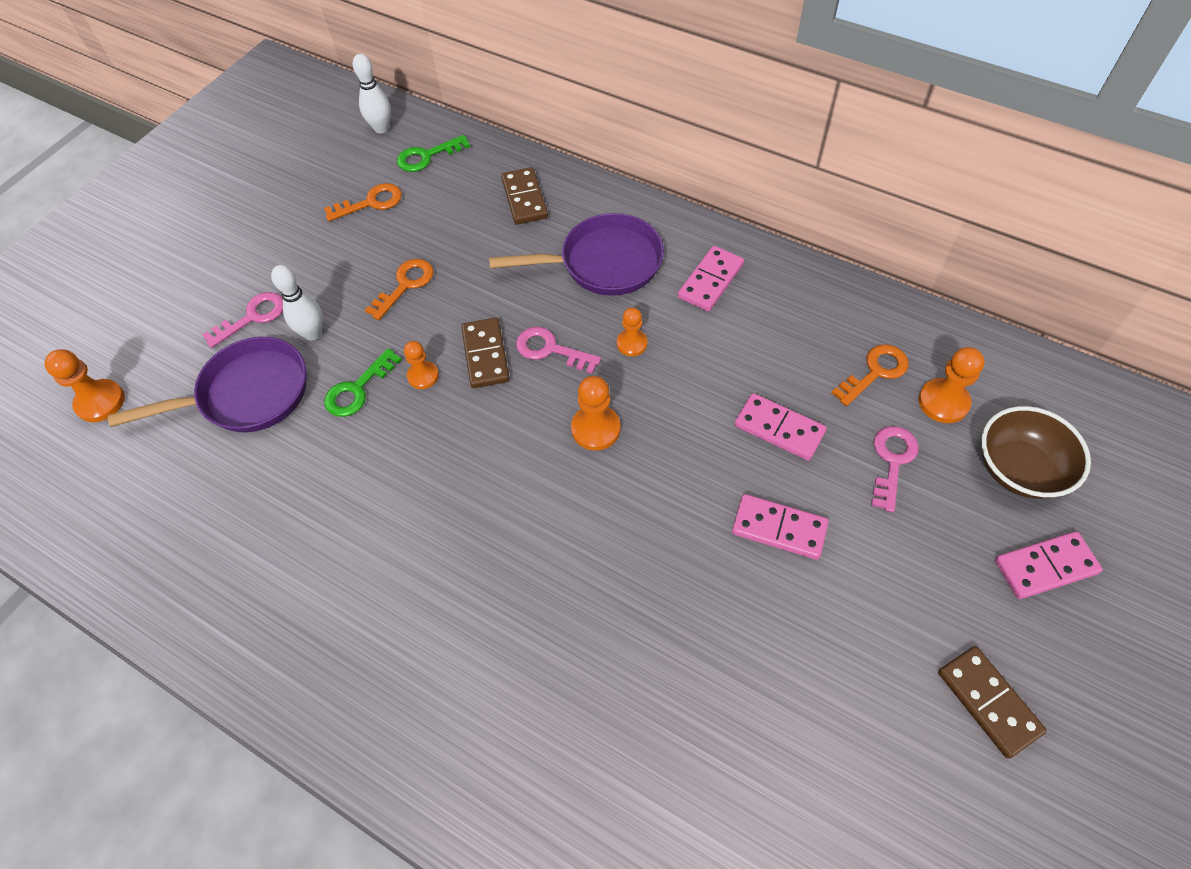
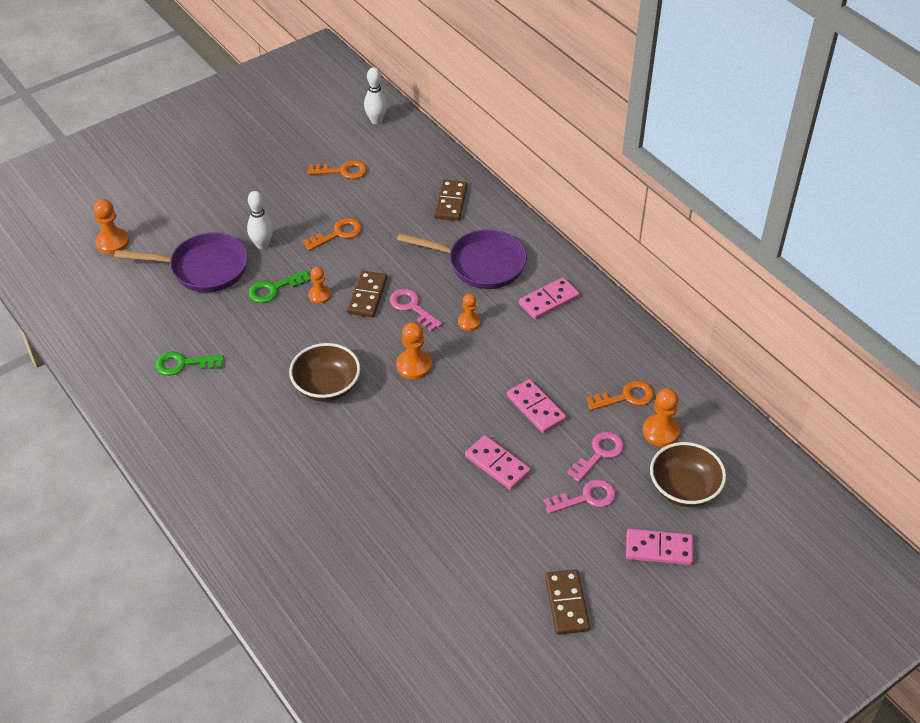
camera: 20 degrees right, 10 degrees down
pink key [202,292,283,348] -> pink key moved to [544,479,616,514]
green key [397,135,470,172] -> green key moved to [155,351,224,376]
none -> brown bowl [289,343,360,402]

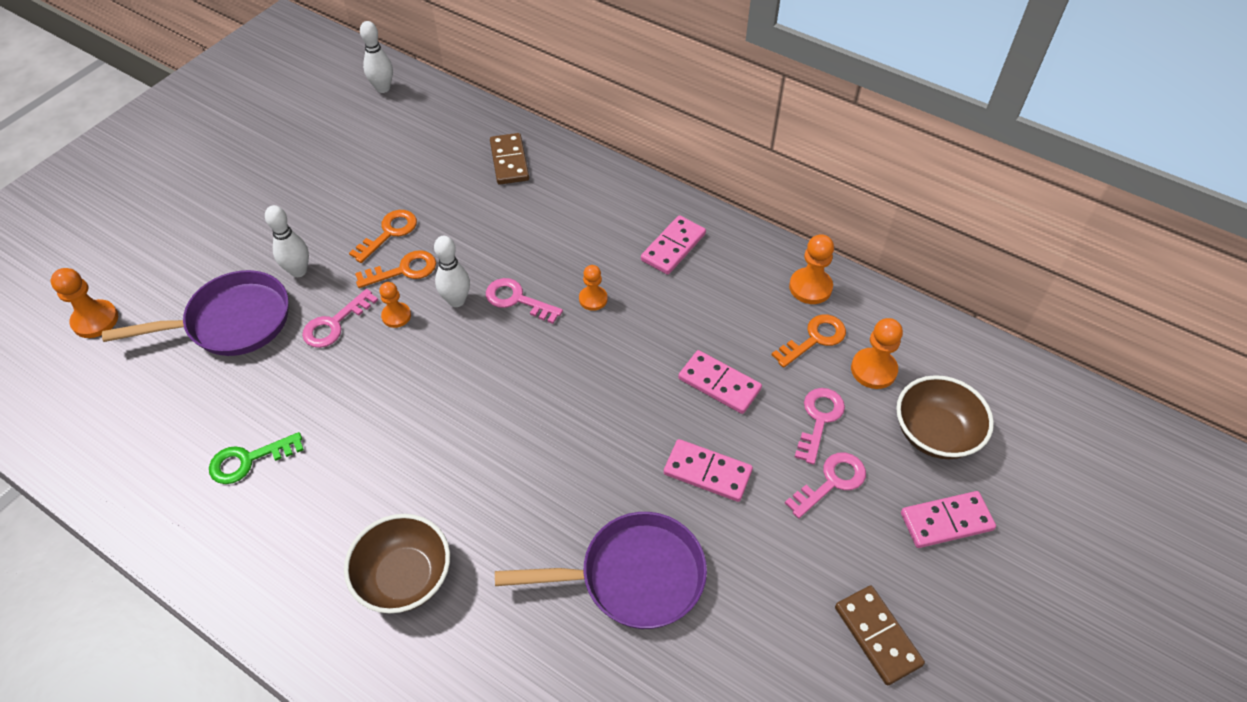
camera: 20 degrees left, 5 degrees up
green key [248,270,311,303] -> pink key [302,289,378,348]
brown bowl [289,343,360,402] -> brown bowl moved to [344,514,450,613]
orange key [307,160,367,179] -> orange key moved to [355,250,436,288]
brown domino [347,270,387,318] -> white bowling pin [434,236,470,307]
orange pawn [396,322,432,379] -> orange pawn moved to [789,234,834,304]
purple pan [397,229,527,289] -> purple pan moved to [495,512,707,629]

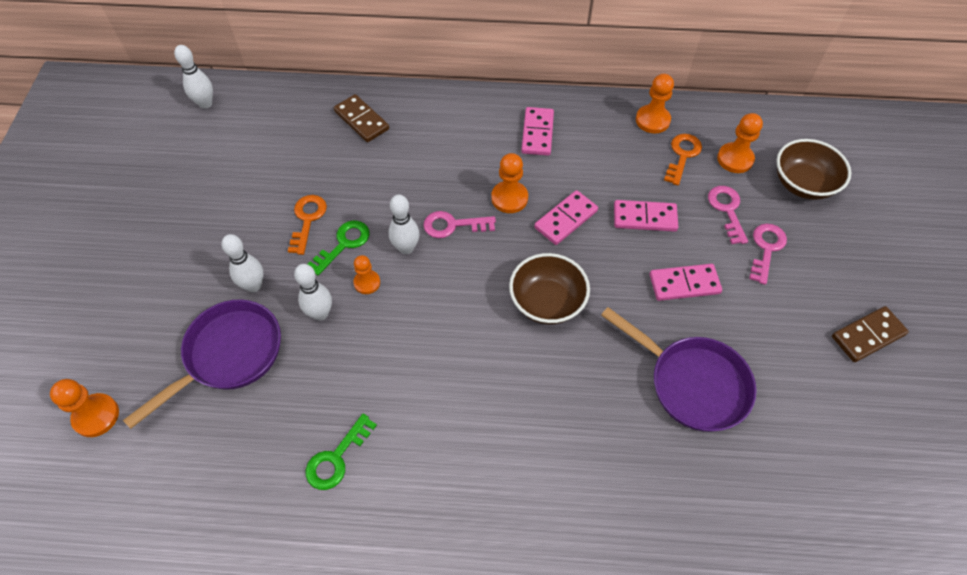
camera: 30 degrees left, 5 degrees up
pink key [302,289,378,348] -> white bowling pin [294,264,332,321]
brown bowl [344,514,450,613] -> brown bowl moved to [509,253,590,325]
orange key [355,250,436,288] -> green key [308,220,370,275]
purple pan [495,512,707,629] -> purple pan turned 75 degrees clockwise [601,307,757,432]
orange pawn [579,265,608,311] -> orange pawn [491,153,528,213], size x1.51
brown domino [835,585,925,685] -> brown domino turned 60 degrees counterclockwise [832,306,909,362]
pink domino [901,491,996,548] -> pink domino moved to [534,190,598,245]

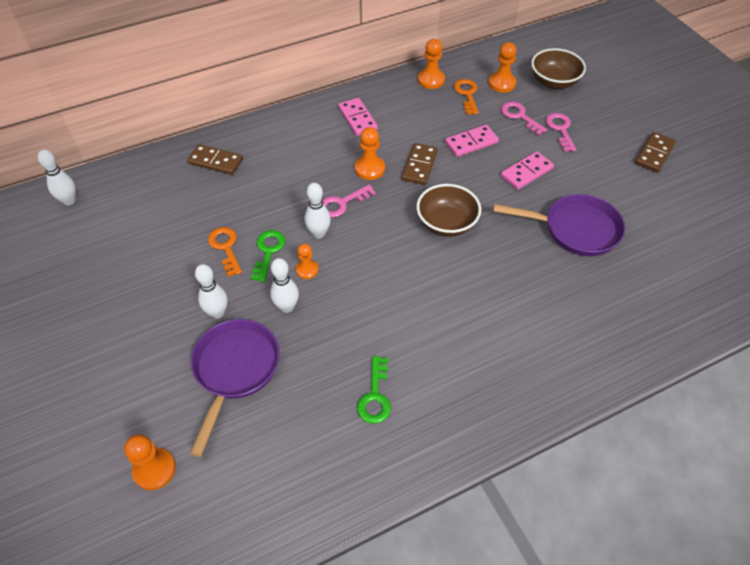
camera: 30 degrees left, 5 degrees down
pink domino [534,190,598,245] -> brown domino [402,143,438,185]

